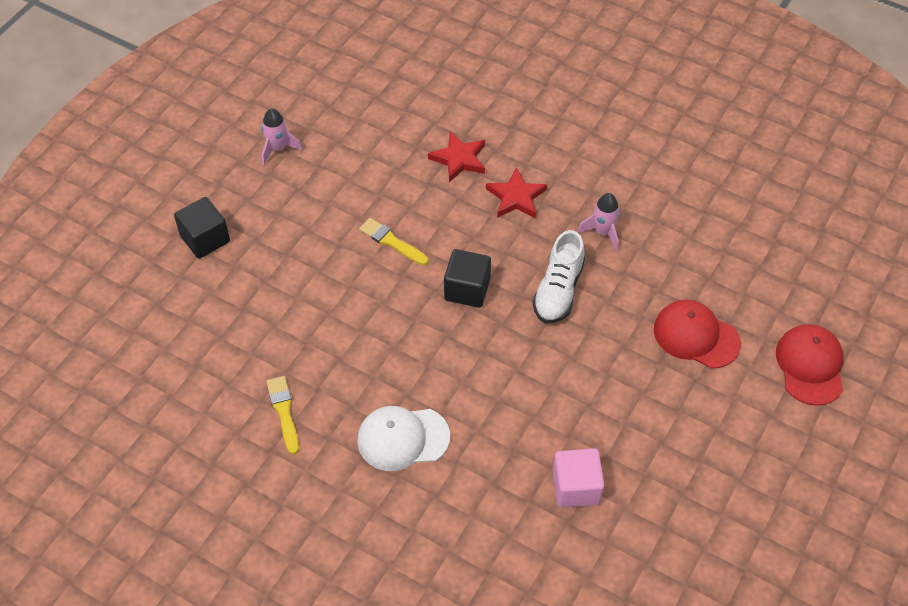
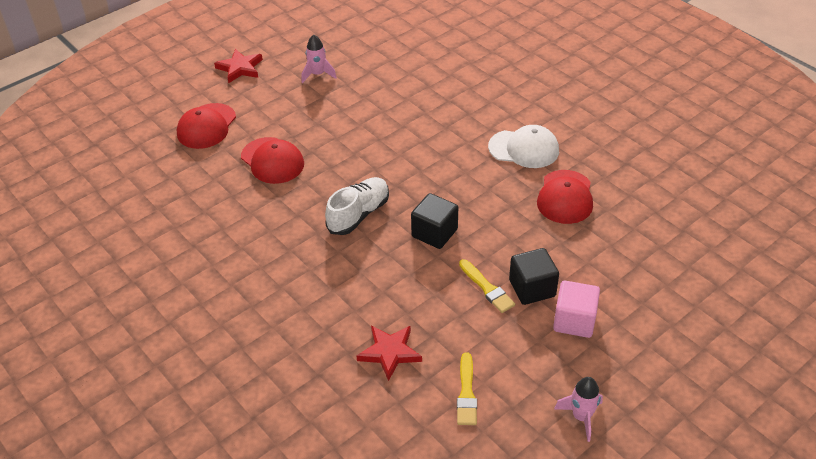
camera: 160 degrees left, 10 degrees down
black cube [174,197,230,259] -> black cube moved to [509,248,559,305]
yellow brush [266,376,299,454] -> yellow brush moved to [457,352,477,425]
red star [486,167,547,218] -> red star moved to [214,49,263,83]
pink cube [553,448,604,508] -> pink cube moved to [553,281,600,338]
pink rocket [577,193,620,251] -> pink rocket moved to [301,34,337,83]
none -> red cap [537,170,593,224]

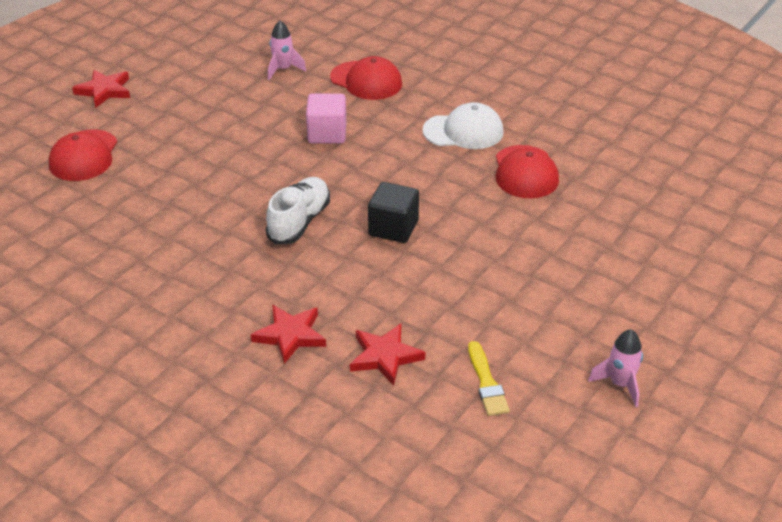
camera: 15 degrees left, 5 degrees down
red cap [241,137,304,184] -> red cap moved to [330,56,402,100]
pink rocket [301,34,337,83] -> pink rocket moved to [268,20,306,80]
yellow brush [459,259,515,313] -> none
black cube [509,248,559,305] -> none
pink cube [553,281,600,338] -> pink cube moved to [306,94,346,144]
none -> red star [251,305,326,364]

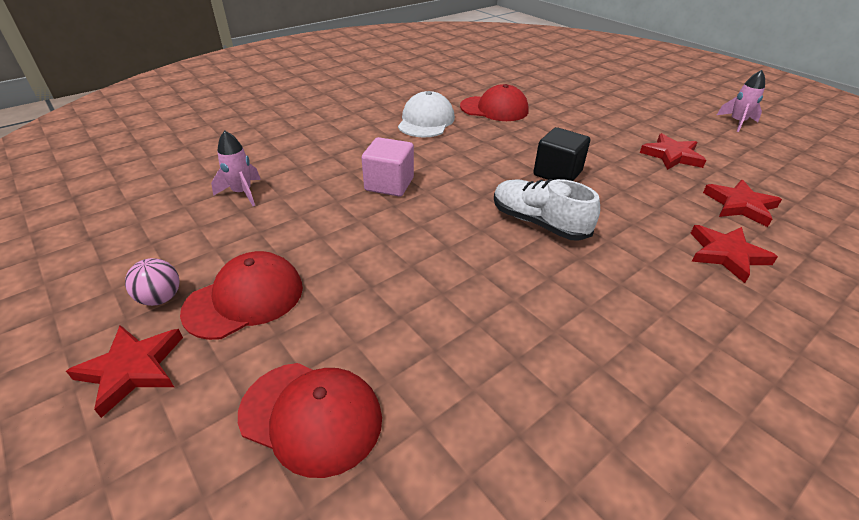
camera: 75 degrees left, 0 degrees up
red cap [330,56,402,100] -> red cap moved to [180,251,303,340]
yellow brush [468,341,510,416] -> none
none -> pink ball [125,258,180,306]
none -> red star [640,133,706,170]

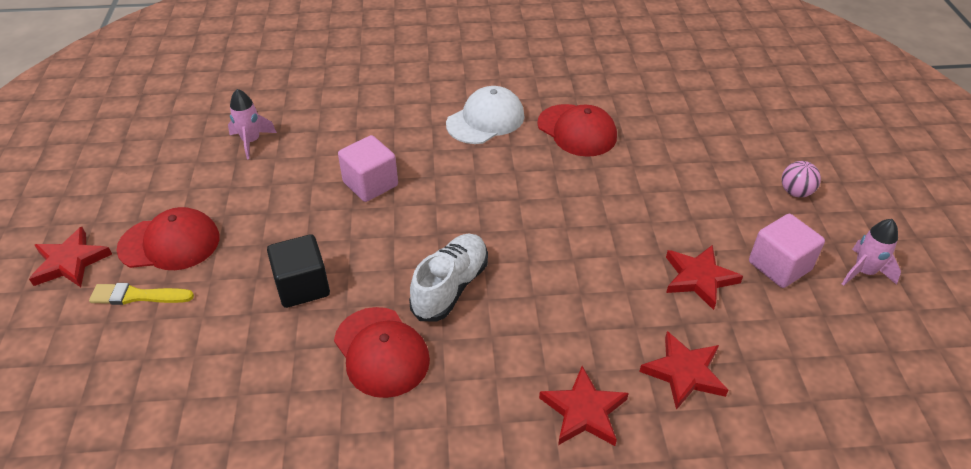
camera: 35 degrees right, 5 degrees up
pink ball [125,258,180,306] -> pink ball moved to [781,161,821,197]
red cap [238,363,382,478] -> red cap moved to [334,307,430,398]
white shoe [494,179,600,241] -> white shoe turned 45 degrees clockwise [409,234,488,321]
black cube [533,127,590,181] -> black cube moved to [267,234,330,308]
none -> yellow brush [89,283,194,305]
none -> pink cube [749,214,825,288]

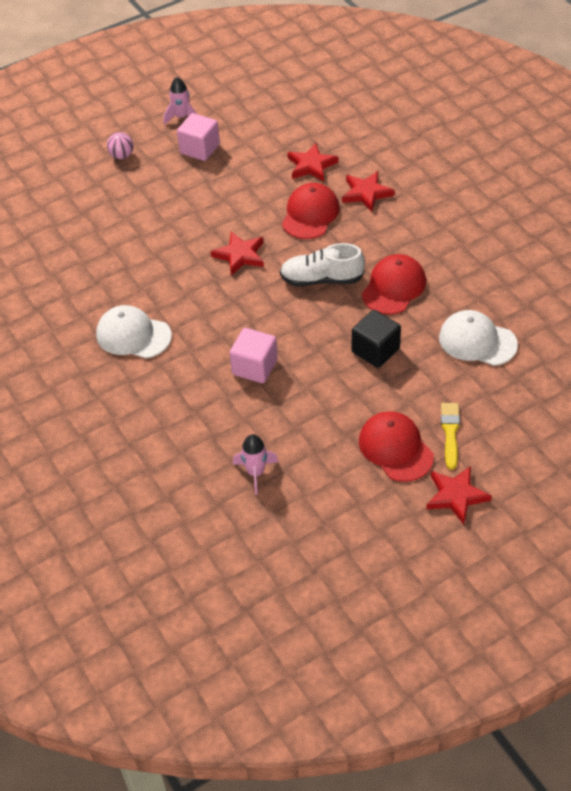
camera: 115 degrees left, 5 degrees up
yellow brush [89,283,194,305] -> yellow brush turned 150 degrees counterclockwise [441,403,460,470]
red cap [537,104,617,157] -> red cap moved to [282,183,340,239]
red star [666,245,743,310] -> red star moved to [211,232,264,275]
none -> white cap [439,310,518,366]

